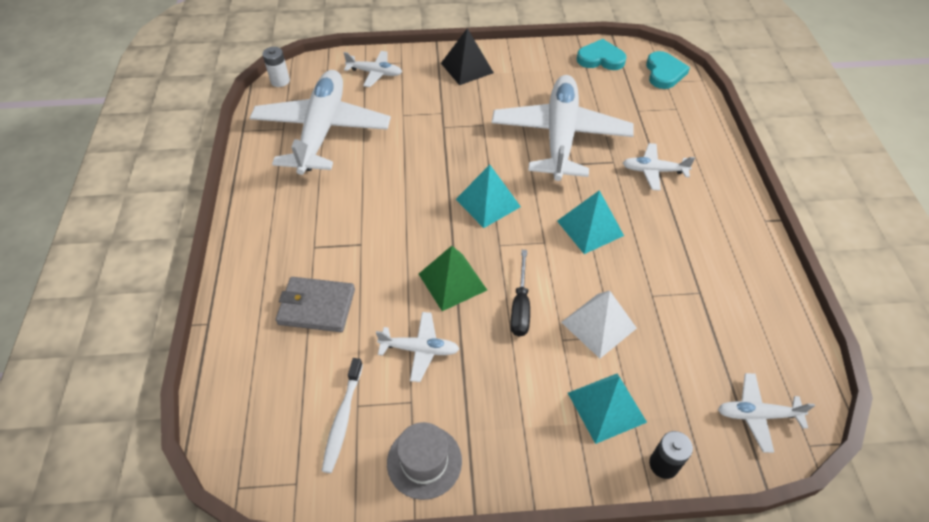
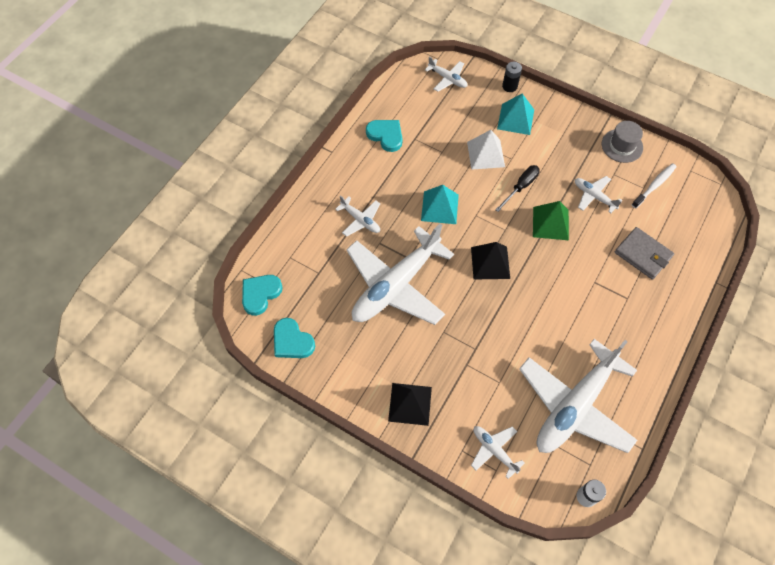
camera: 145 degrees left, 10 degrees up
turquoise pyramid [456,165,521,228] -> black pyramid [471,242,510,280]
none -> turquoise heart [366,120,402,152]

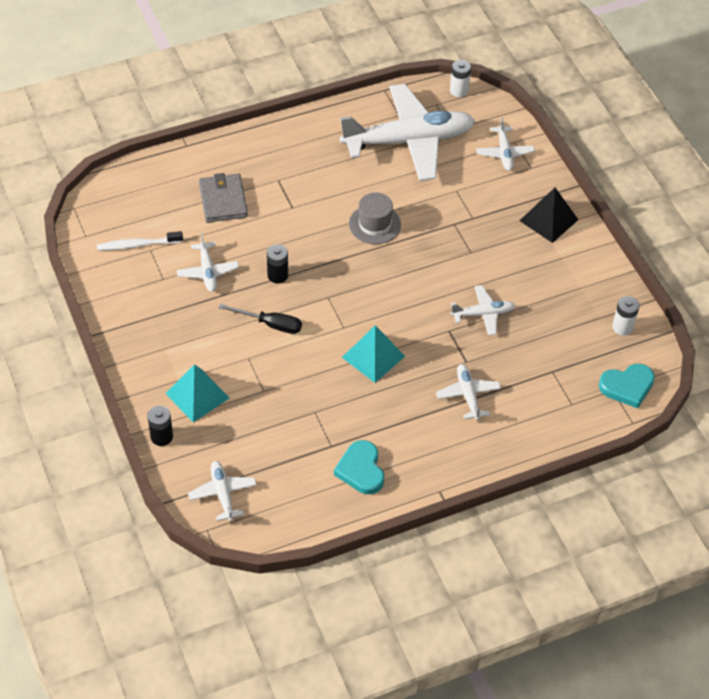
camera: 145 degrees left, 10 degrees down
turquoise heart [274,318,315,358] -> white battery [612,296,640,335]
white plane [346,223,454,325] -> white plane [451,285,515,336], size x0.44
white pyramid [467,130,505,170] -> none
black pyramid [471,242,510,280] -> none
black screwdriver [495,165,540,212] -> black screwdriver turned 150 degrees counterclockwise [219,304,302,334]
green pyramid [533,201,569,240] -> black battery [267,244,288,284]
grey hat [602,121,643,163] -> grey hat moved to [349,192,401,244]

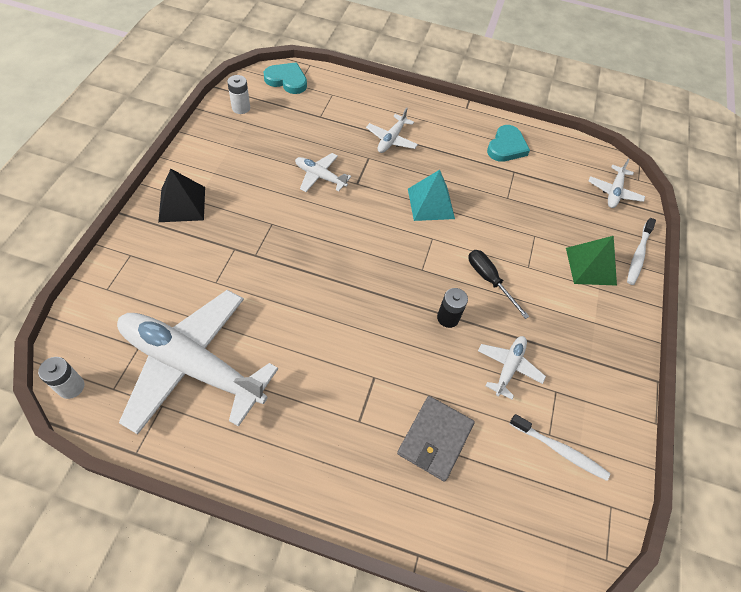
camera: 145 degrees left, 5 degrees up
black battery [147,406,173,446] -> white toothbrush [627,218,656,285]
turquoise pyramid [165,364,229,423] -> green pyramid [566,236,617,286]
grey hat [349,192,401,244] -> none
white plane [476,117,535,171] -> none

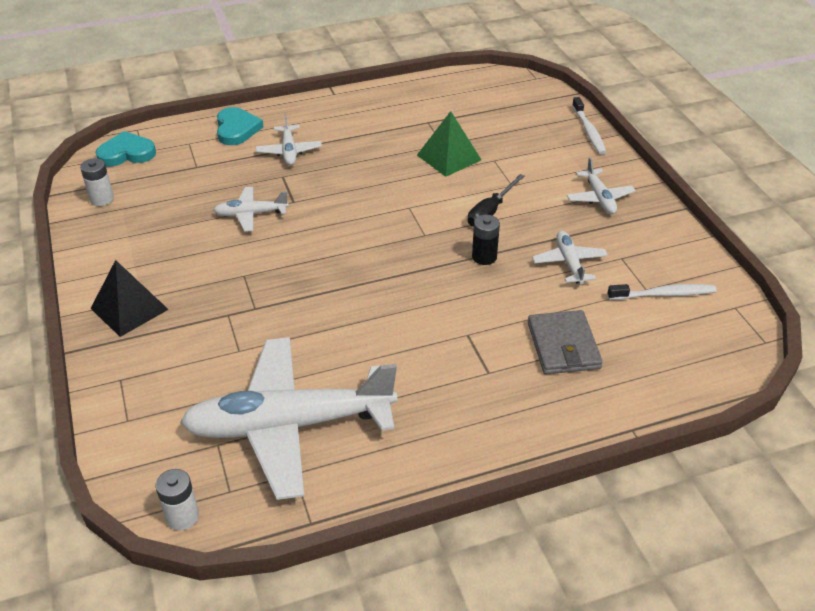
camera: 30 degrees left, 15 degrees down
turquoise pyramid [408,170,455,221] -> none
black screwdriver [469,250,530,319] -> black screwdriver turned 75 degrees counterclockwise [468,174,525,227]
turquoise heart [487,125,530,162] -> turquoise heart moved to [217,107,264,145]
green pyramid [566,236,617,286] -> green pyramid moved to [417,111,481,177]
white plane [588,159,645,208] -> white plane moved to [567,157,636,214]

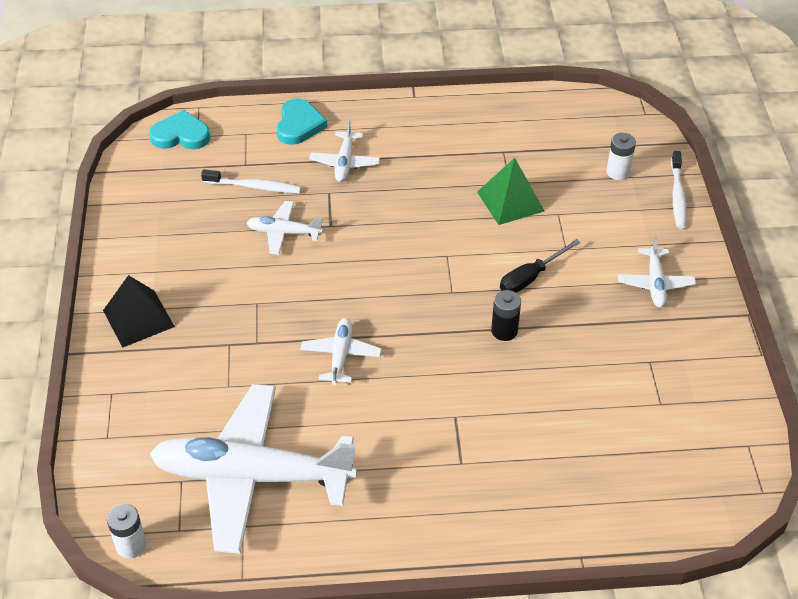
camera: 15 degrees right, 5 degrees up
white battery [80,158,114,206] -> white battery moved to [606,133,636,180]
grey wallet [528,310,603,374] -> none
white plane [532,231,608,285] -> white plane moved to [300,318,382,385]
white toothbrush [608,284,716,300] -> white toothbrush moved to [201,169,301,193]

